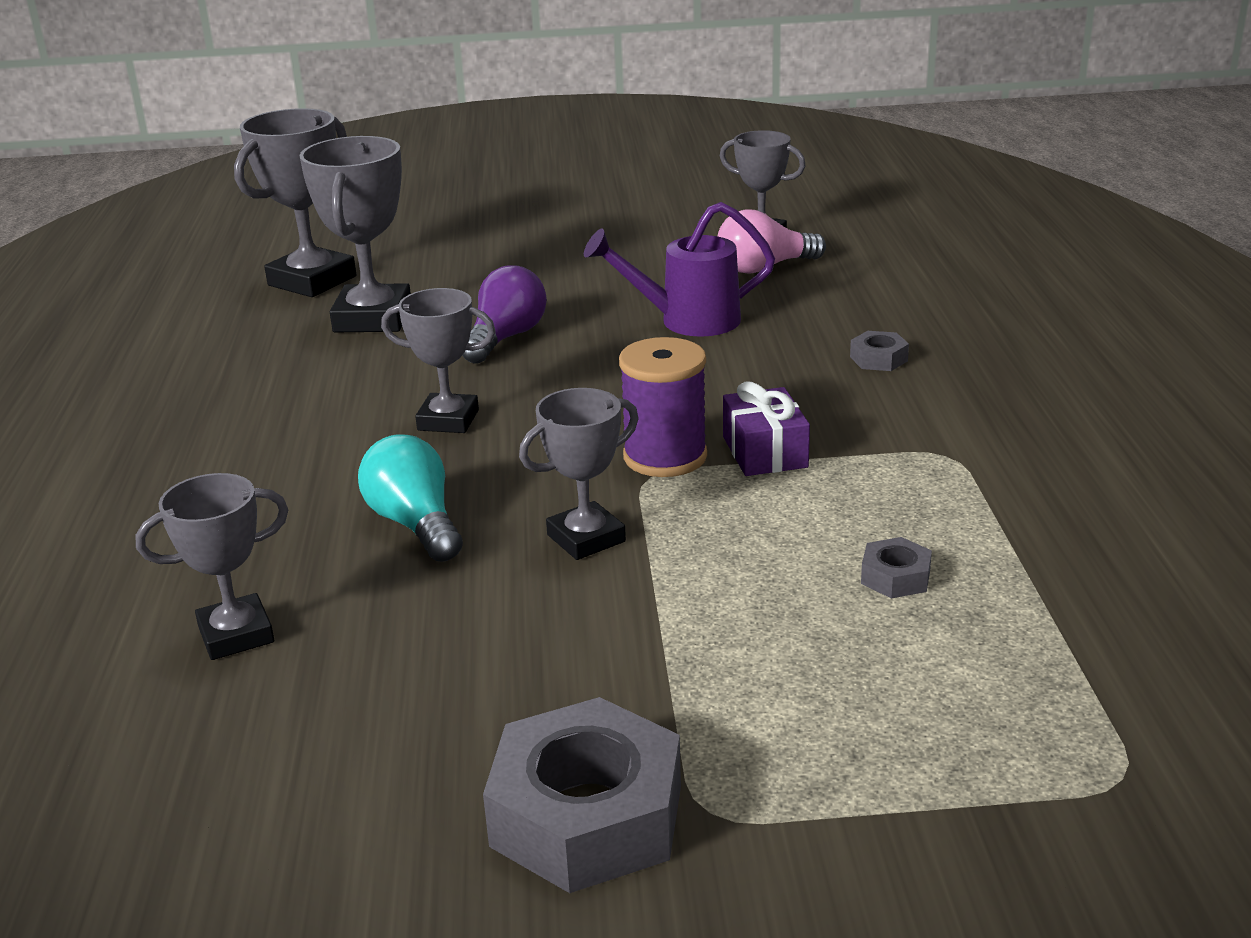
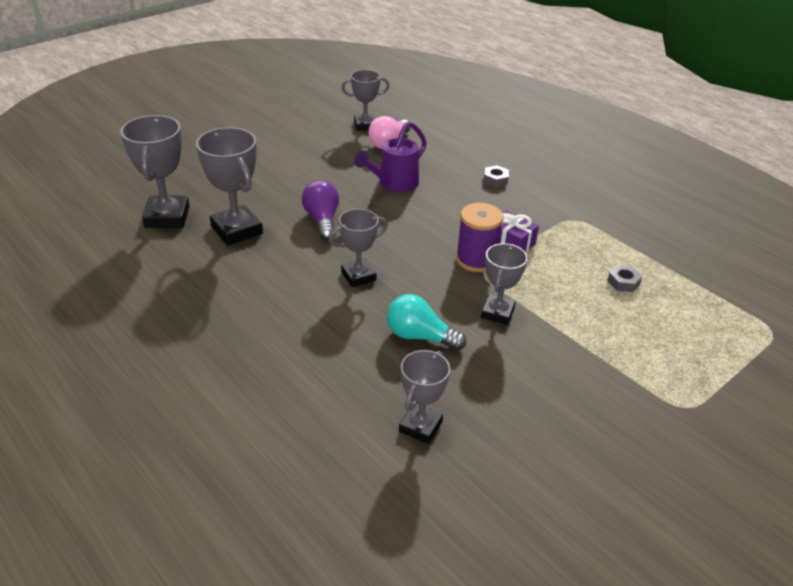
camera: 40 degrees left, 10 degrees up
grey nut [483,697,681,893] -> none

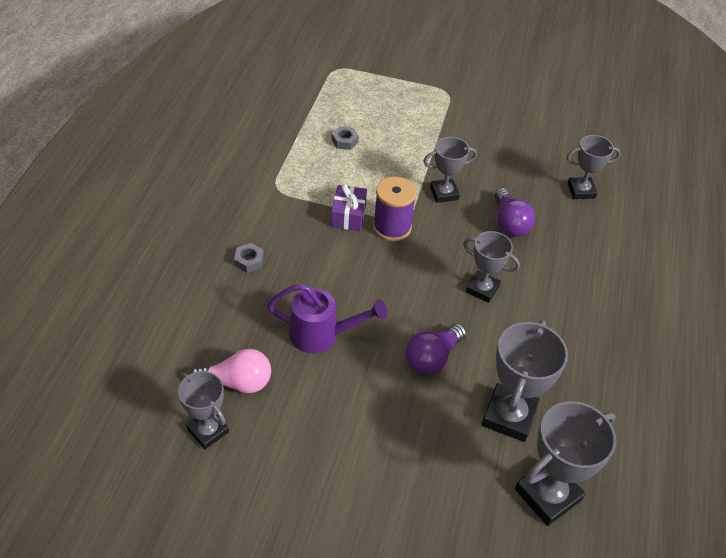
camera: 125 degrees left, 10 degrees up
turquoise light bulb [387,294,466,351] -> purple light bulb [495,188,535,237]

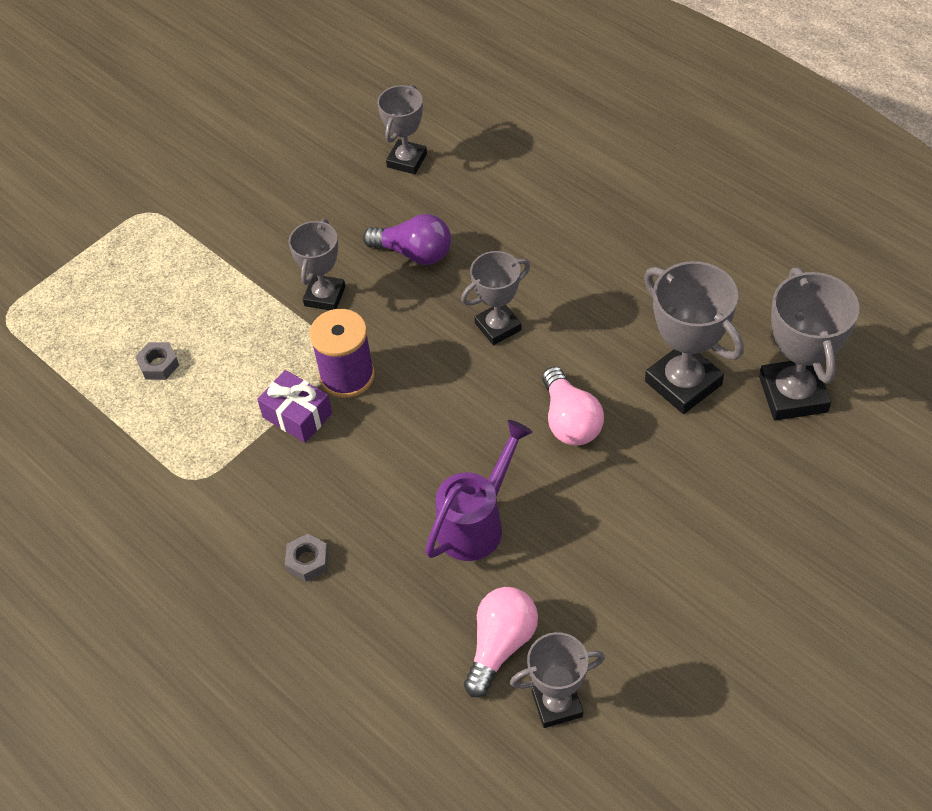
camera: 55 degrees left, 5 degrees up
purple light bulb [406,324,466,375] -> pink light bulb [542,366,604,446]

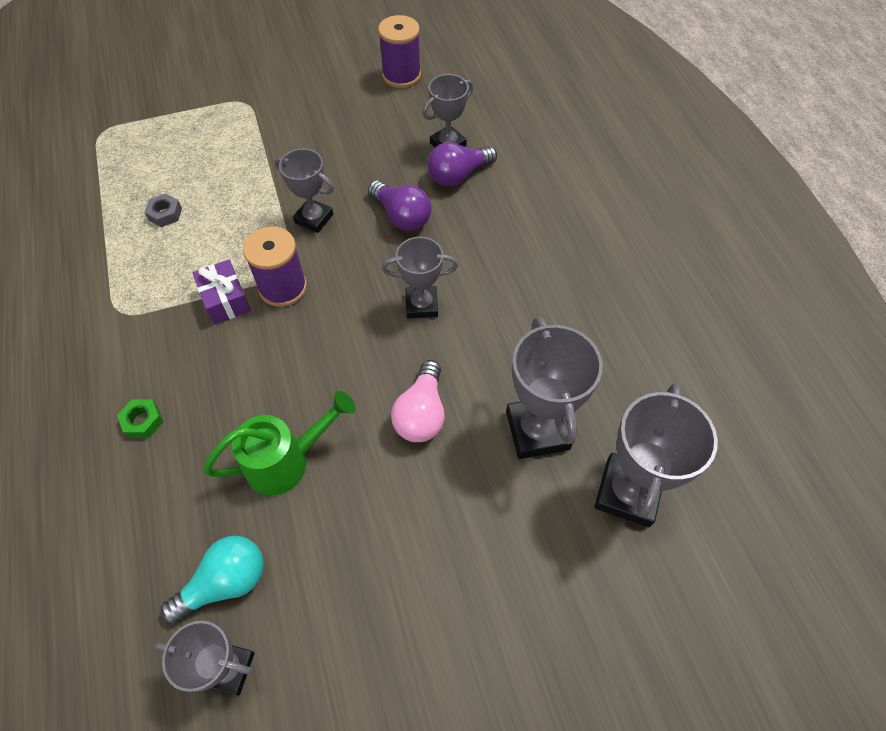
camera: 25 degrees right, 5 degrees up
grey nut [285,534,329,582] -> green nut [117,399,164,438]
grey trophy [289,219,345,310] -> grey trophy turned 75 degrees clockwise [274,149,334,233]
purple watering can [425,420,533,561] -> green watering can [203,391,356,496]
pink light bulb [464,587,538,697] -> turquoise light bulb [161,536,264,624]
none -> purple spool [378,15,421,88]
none -> purple light bulb [428,142,497,187]

